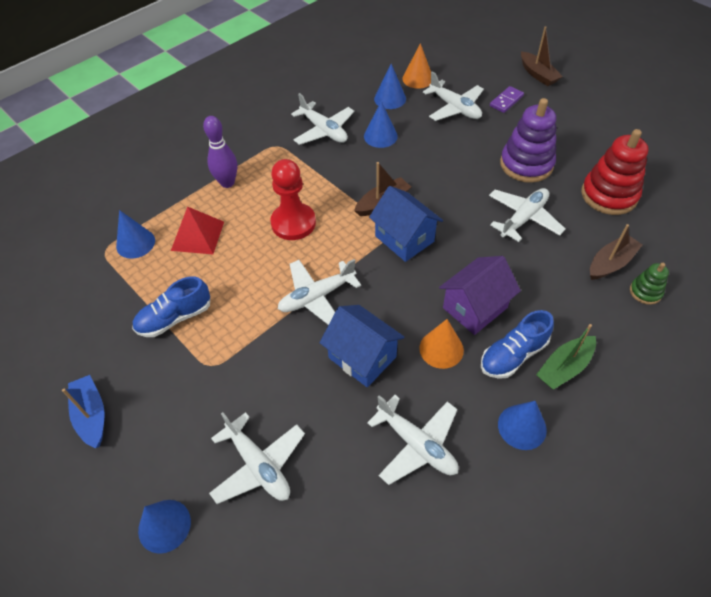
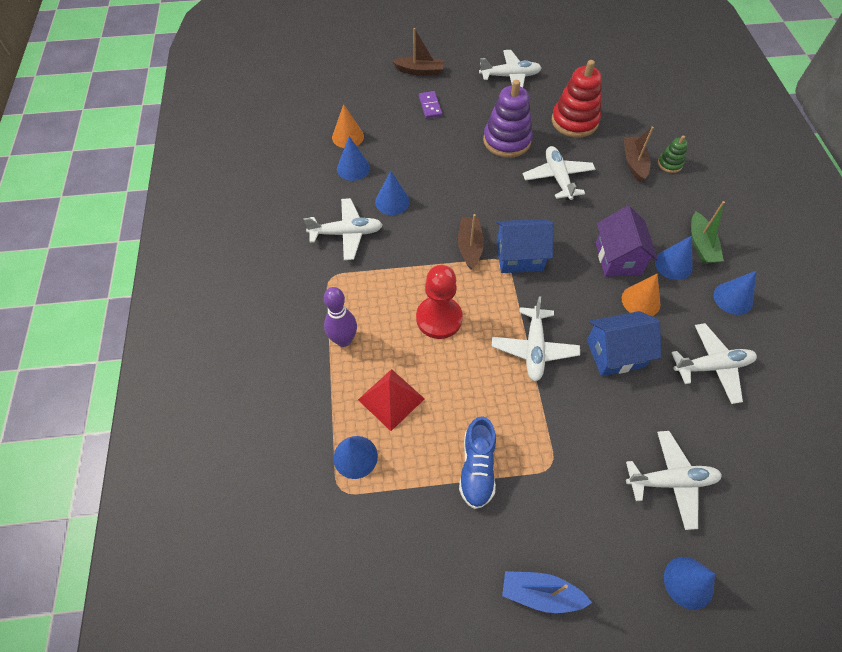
camera: 55 degrees left, 5 degrees up
white plane [423,71,484,121] -> white plane moved to [479,50,542,87]
blue shoe [481,310,554,379] -> blue cone [655,236,693,280]

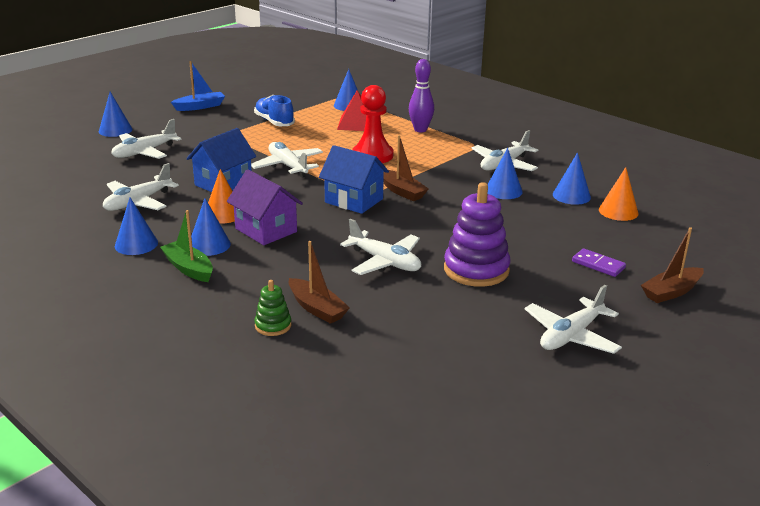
camera: 140 degrees right, 30 degrees down
blue house [496,219,553,273] -> blue house turned 75 degrees clockwise [319,145,389,214]
red stacking toy [552,60,602,138] -> none

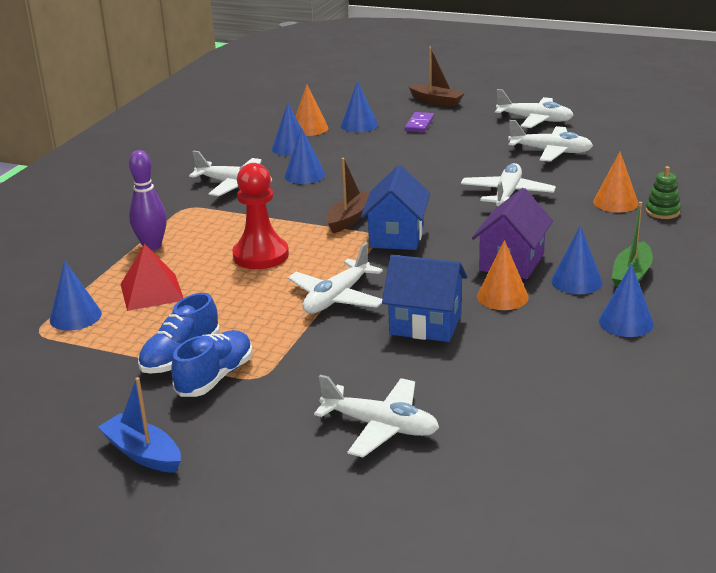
camera: 110 degrees left, 0 degrees up
blue cone [99,92,132,137] -> blue cone moved to [341,81,378,132]
white plane [103,163,179,211] -> white plane moved to [508,120,593,162]
brown boat [289,241,350,324] -> orange cone [593,152,638,213]
purple stacking toy [444,182,511,287] -> none
none -> blue shoe [171,330,253,397]

